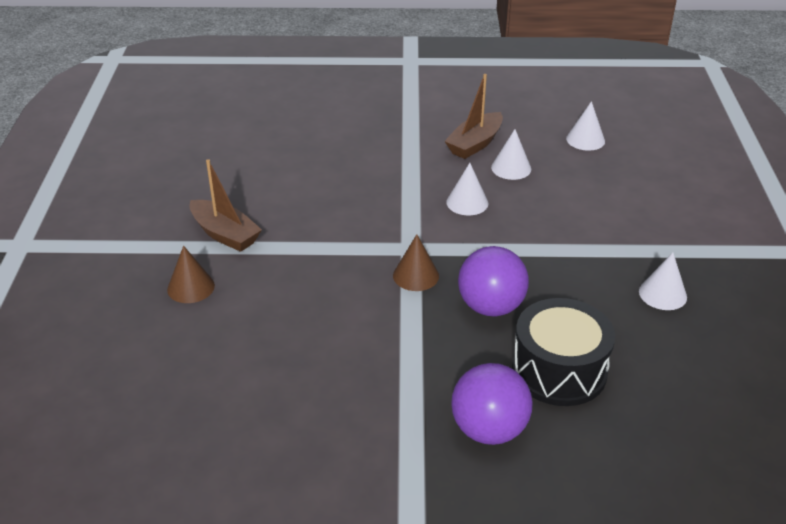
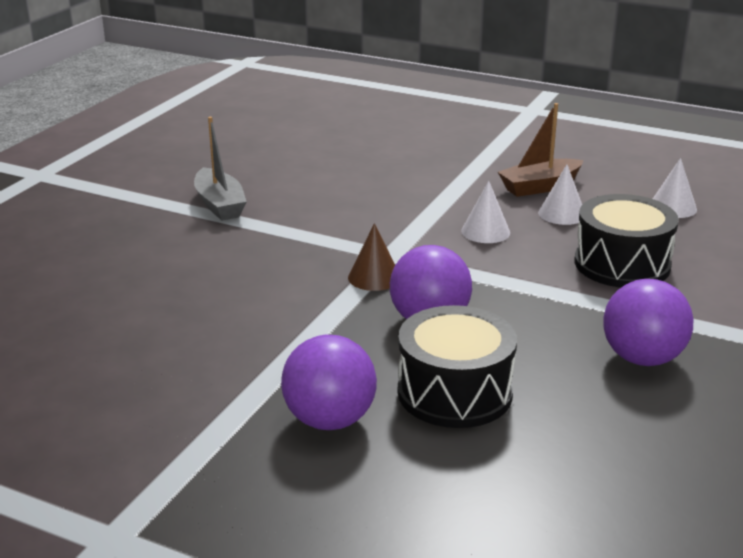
camera: 25 degrees right, 10 degrees down
brown cone [167,246,215,303] -> none
brown boat [190,159,262,252] -> grey boat [194,117,247,221]
white cone [639,252,687,310] -> purple ball [603,279,693,366]
none -> black drum [575,194,679,288]

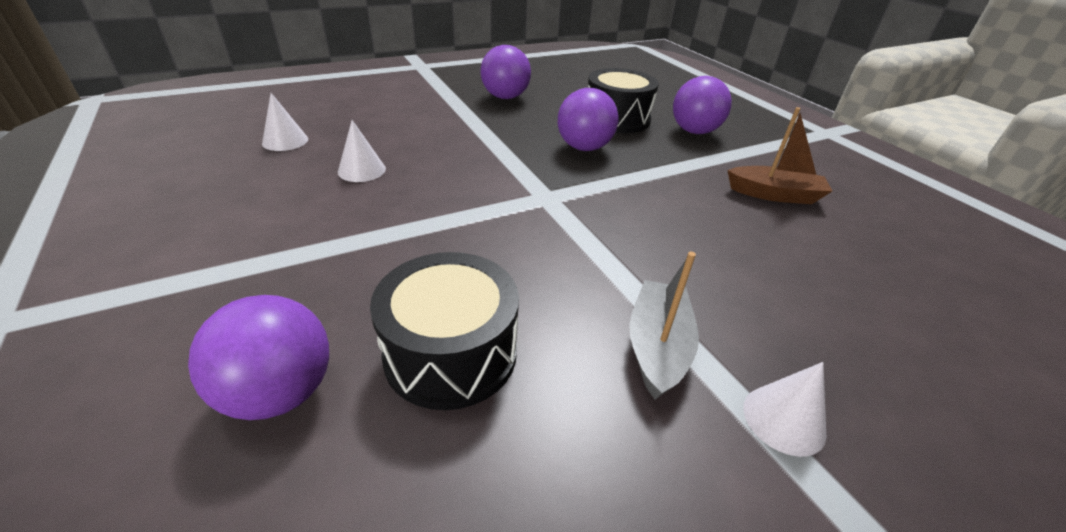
camera: 145 degrees left, 10 degrees up
brown cone [348,223,395,291] -> none
white cone [461,181,510,243] -> white cone moved to [743,362,827,457]
brown boat [498,103,584,197] -> brown boat moved to [728,107,832,204]
black drum [575,194,679,288] -> black drum moved to [370,252,519,410]
none -> purple ball [188,295,329,420]

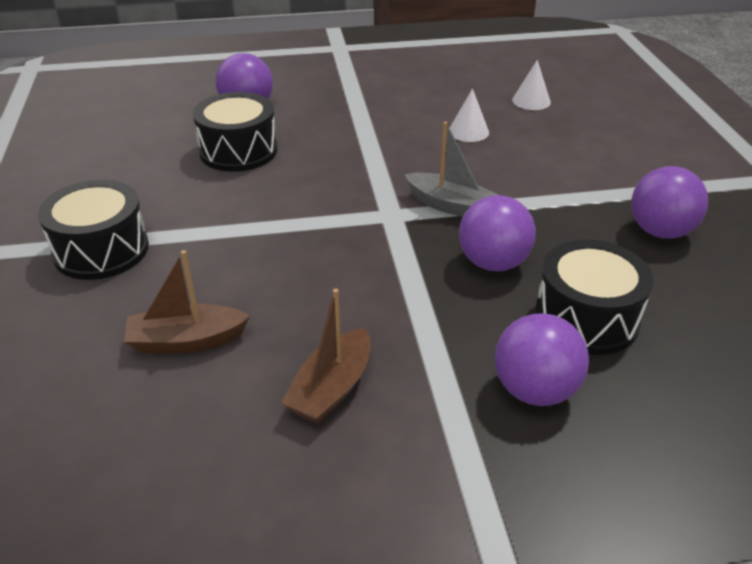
camera: 110 degrees right, 0 degrees up
grey boat [629,252,699,400] -> grey boat moved to [405,122,499,217]
white cone [743,362,827,457] -> black drum [38,180,149,280]
none -> brown boat [124,250,250,354]

